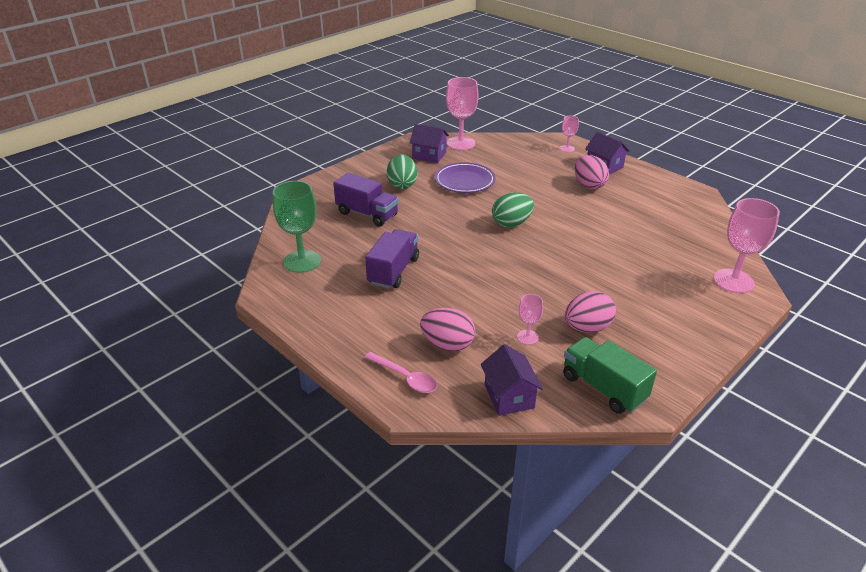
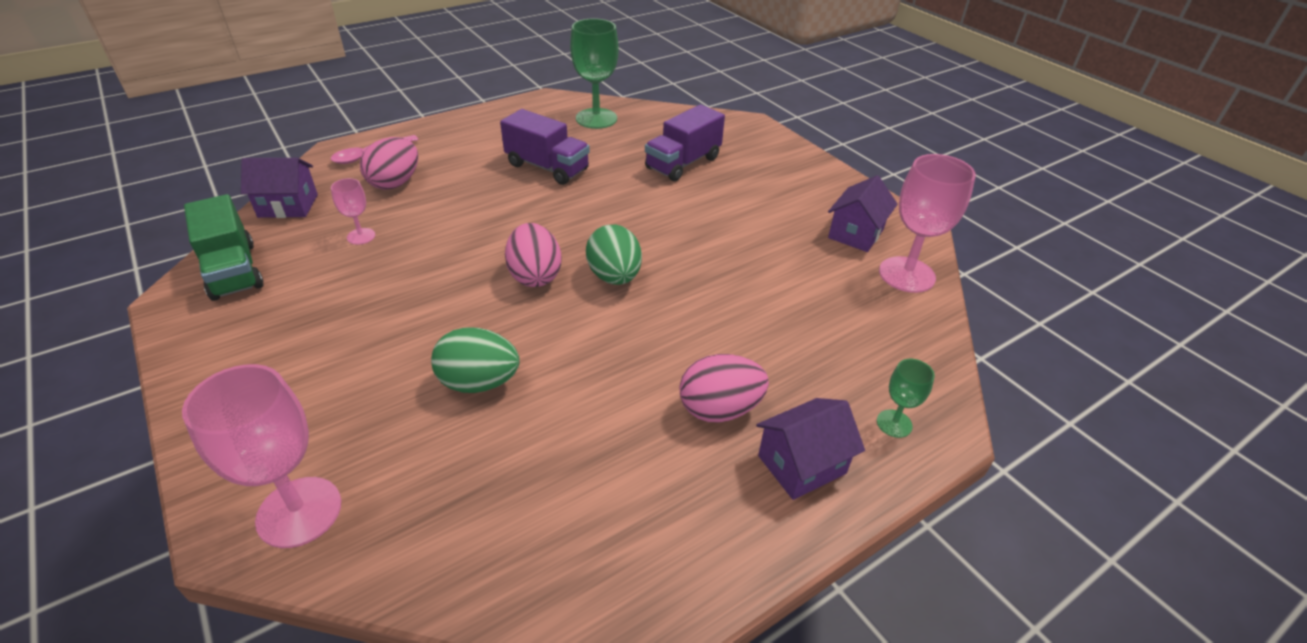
camera: 100 degrees right, 5 degrees up
green egg [387,154,417,189] -> green egg moved to [431,328,520,393]
purple plate [435,162,496,193] -> none
pink goblet [560,116,579,152] -> green goblet [877,359,935,438]
green truck [563,337,657,414] -> green truck turned 90 degrees clockwise [184,194,264,301]
pink egg [565,291,616,333] -> pink egg moved to [505,223,562,287]

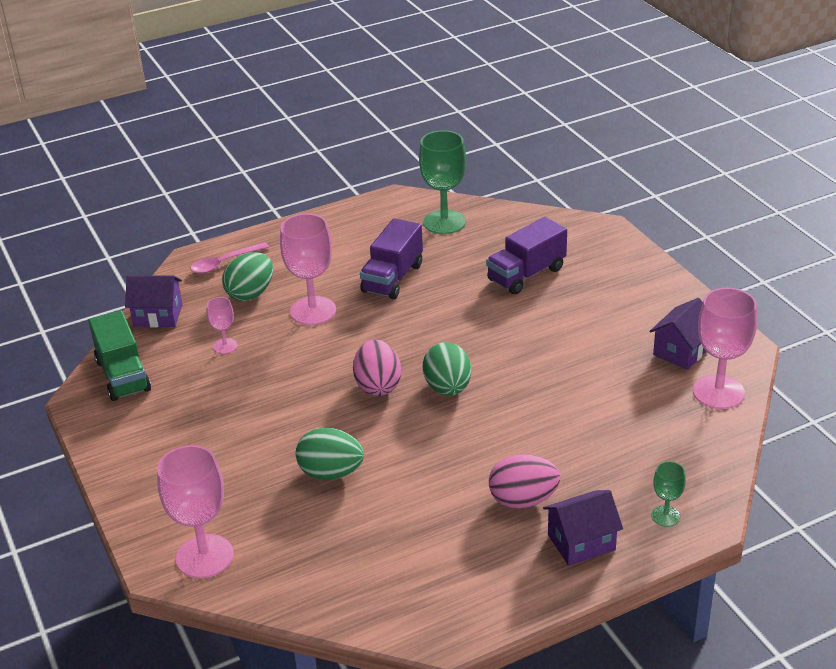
camera: 10 degrees right, 5 degrees down
pink egg [360,137,418,190] -> green egg [222,252,273,301]
purple truck [500,109,590,185] -> purple truck turned 75 degrees clockwise [360,218,423,299]
none -> pink goblet [280,214,336,325]

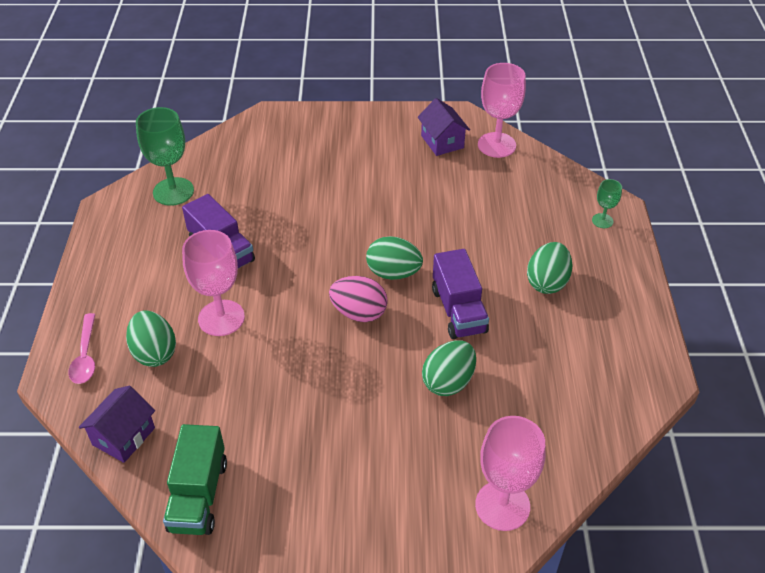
camera: 65 degrees left, 10 degrees up
green truck [88,310,151,401] -> green truck turned 90 degrees clockwise [163,424,227,535]
pink goblet [207,297,238,354] -> none
purple truck [486,217,567,294] -> purple truck moved to [432,249,489,339]
pink egg [489,454,560,509] -> green egg [527,242,572,294]
purple house [543,490,623,566] -> none

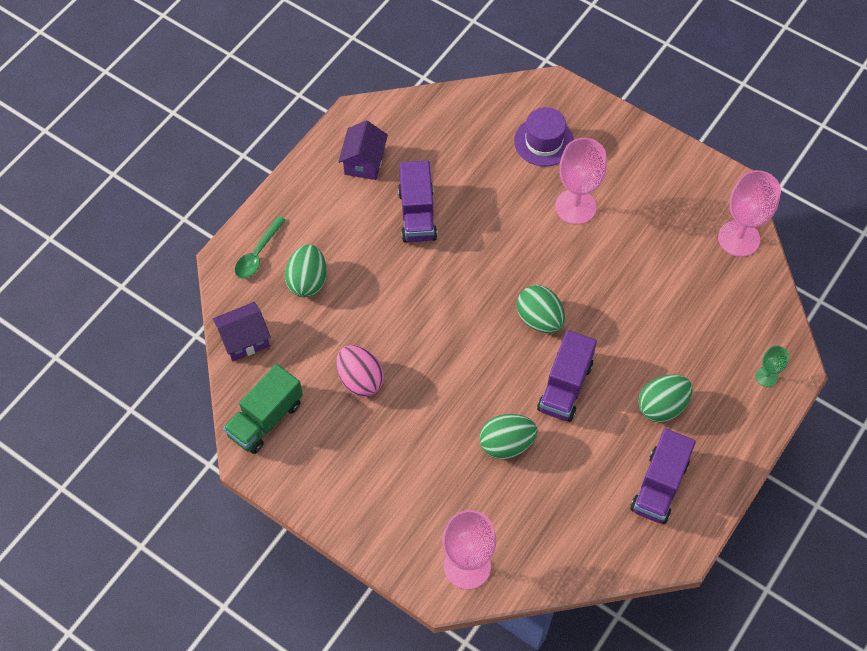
camera: 35 degrees right, 15 degrees up
pink spoon [69,313,96,384] -> green spoon [235,216,286,279]
green goblet [136,107,194,206] -> none
pink goblet [182,230,245,336] -> pink goblet moved to [555,138,607,225]
pink egg [329,276,388,322] -> pink egg moved to [336,345,384,397]
purple house [418,98,470,156] -> purple house moved to [338,120,388,180]
none -> purple hat [514,107,574,167]
none -> purple truck [630,428,696,524]

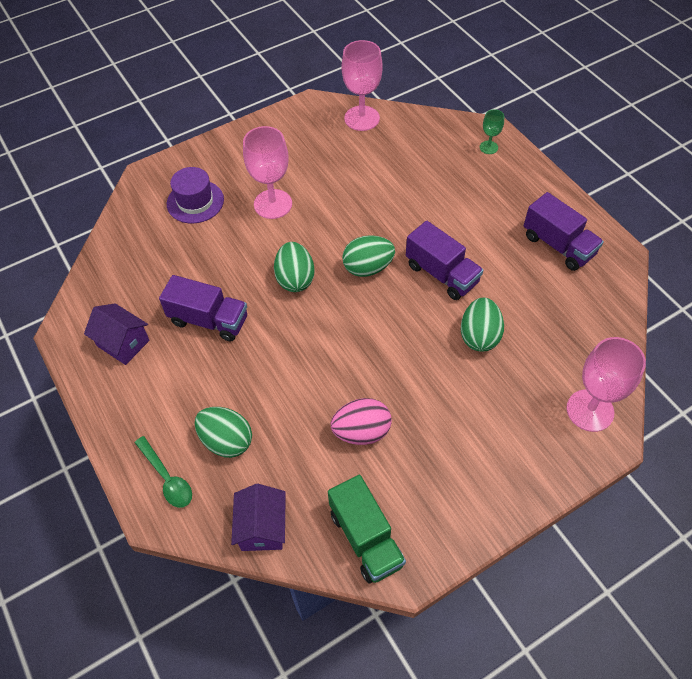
camera: 65 degrees left, 5 degrees down
green egg [638,375,692,422] -> green egg moved to [274,242,315,292]

